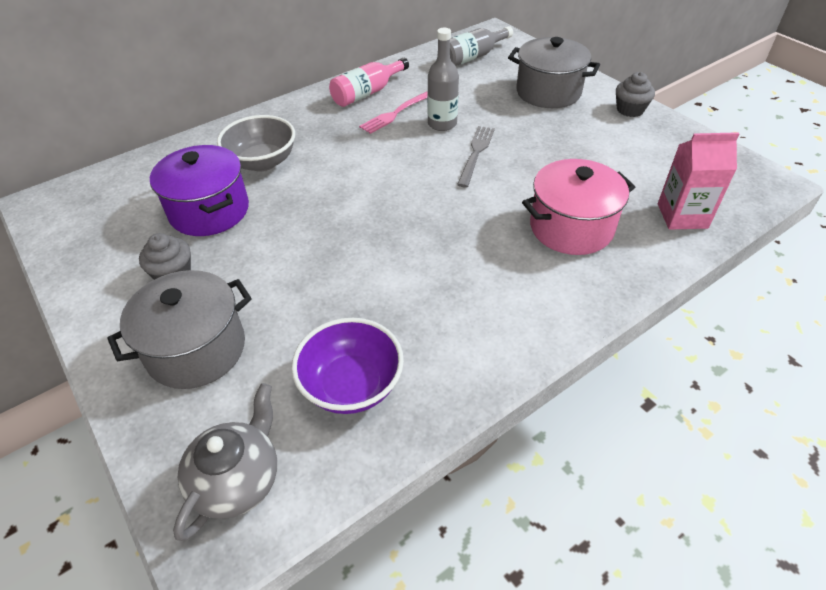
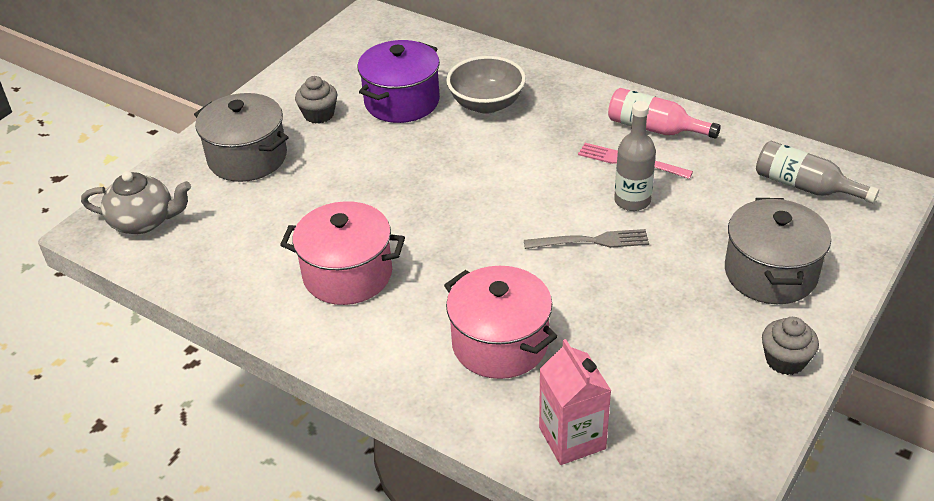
camera: 70 degrees right, 5 degrees down
purple bowl [291,318,404,414] -> none
none -> pink pot [280,201,405,305]

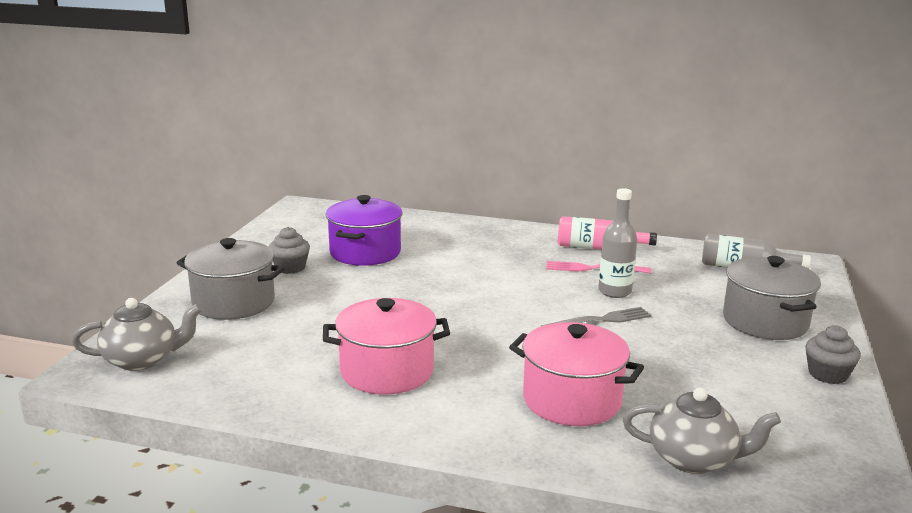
camera: 20 degrees left, 20 degrees down
grey bowl [446,56,526,114] -> none
pink carton [539,339,611,465] -> grey teapot [623,387,781,474]

